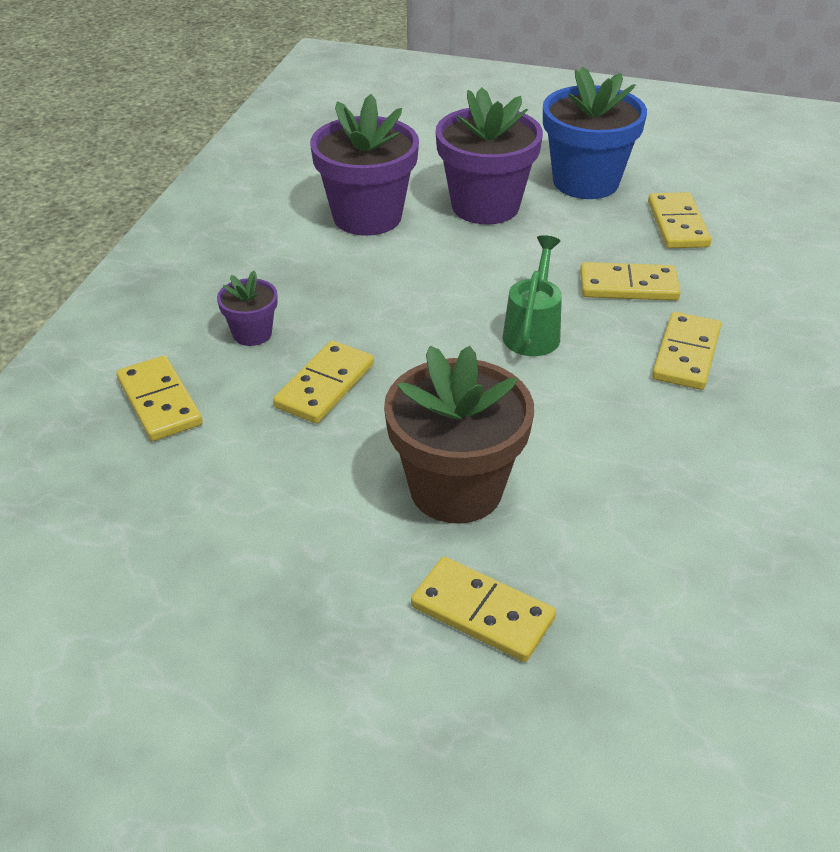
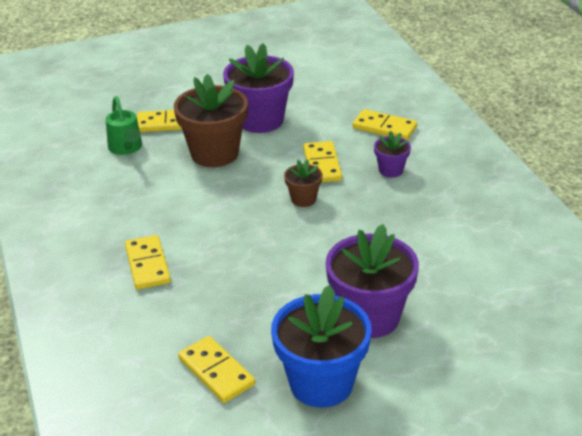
camera: 145 degrees right, 5 degrees down
purple flower pot [310,94,419,236] -> purple flower pot moved to [223,43,294,133]
green watering can [503,235,562,356] -> green watering can moved to [106,96,142,155]
yellow domino [580,262,681,301] -> none
none -> brown flower pot [284,159,323,207]

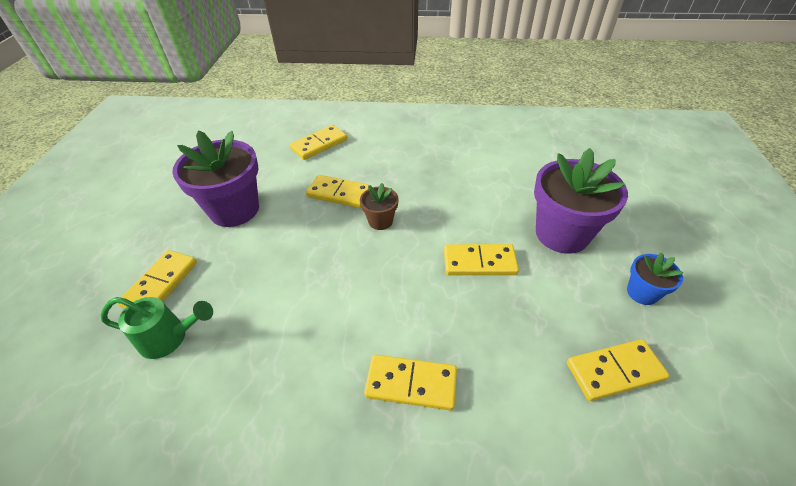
camera: 65 degrees left, 10 degrees up
brown flower pot [174,74,248,167] -> none
blue flower pot [271,285,372,408] -> blue flower pot [627,253,683,305], size x0.49
purple flower pot [374,131,411,178] -> none
none -> yellow domino [444,244,519,275]

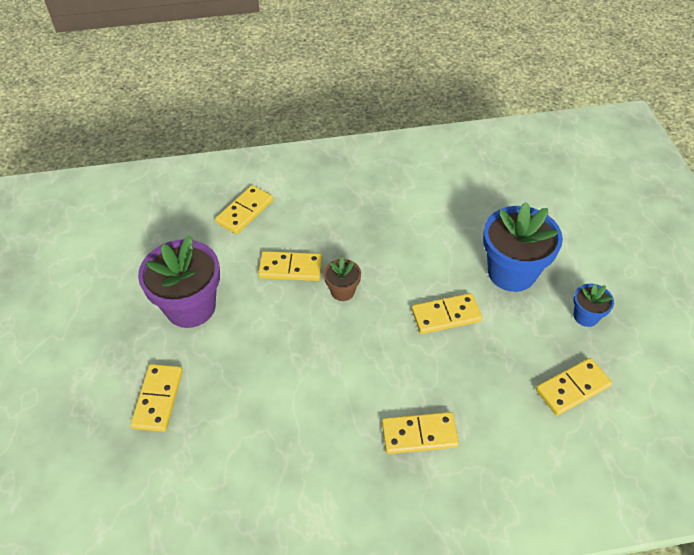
camera: 15 degrees left, 5 degrees up
green watering can [101,297,213,359] -> none
purple flower pot [534,148,628,254] -> blue flower pot [483,202,563,292]

